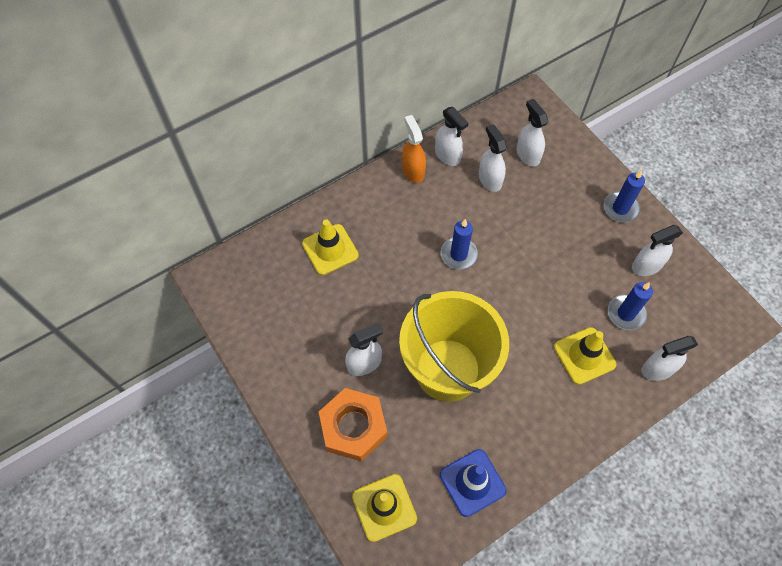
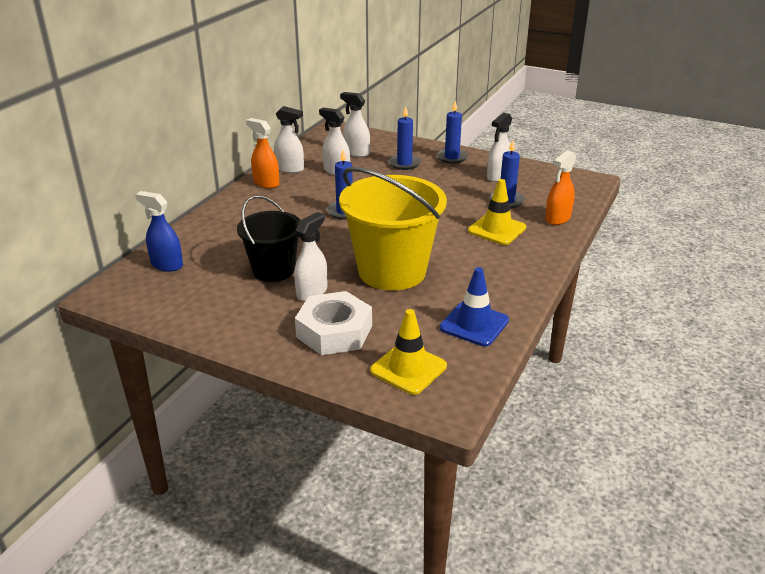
camera: 30 degrees left, 30 degrees down
yellow traffic cone [302,219,359,275] -> none
orange nut [319,388,387,462] -> white nut [295,291,372,355]
white spray bottle [641,336,698,381] -> orange spray bottle [545,150,576,225]
none -> blue spray bottle [135,191,183,272]
none -> black bucket [237,195,300,282]
none -> blue candle [389,106,421,170]

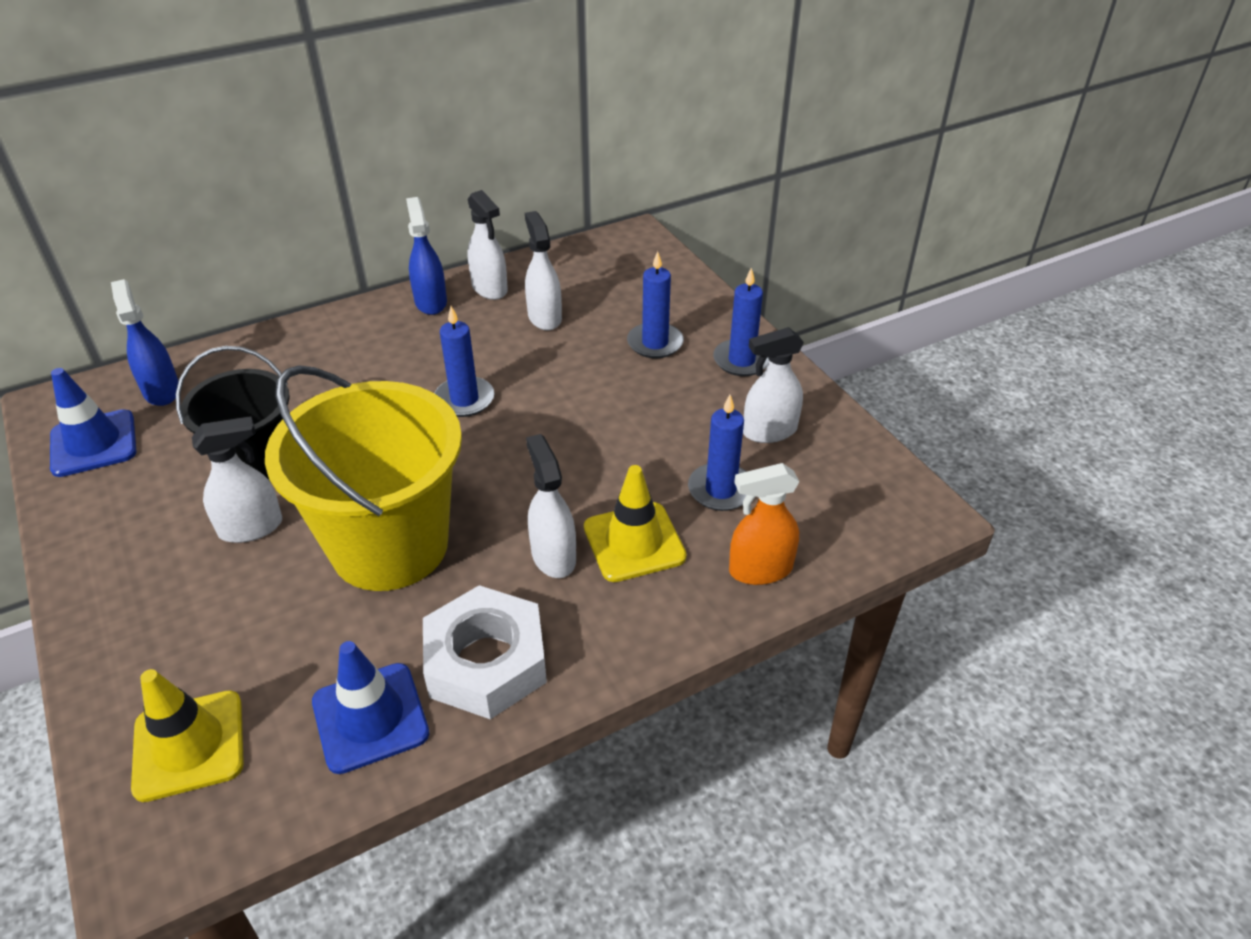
camera: 35 degrees right, 10 degrees up
orange spray bottle [246,118,279,188] -> blue spray bottle [406,197,447,315]
white nut [295,291,372,355] -> white nut moved to [423,585,547,719]
white spray bottle [340,92,370,157] -> white spray bottle moved to [526,434,576,578]
none -> blue traffic cone [50,368,137,477]

